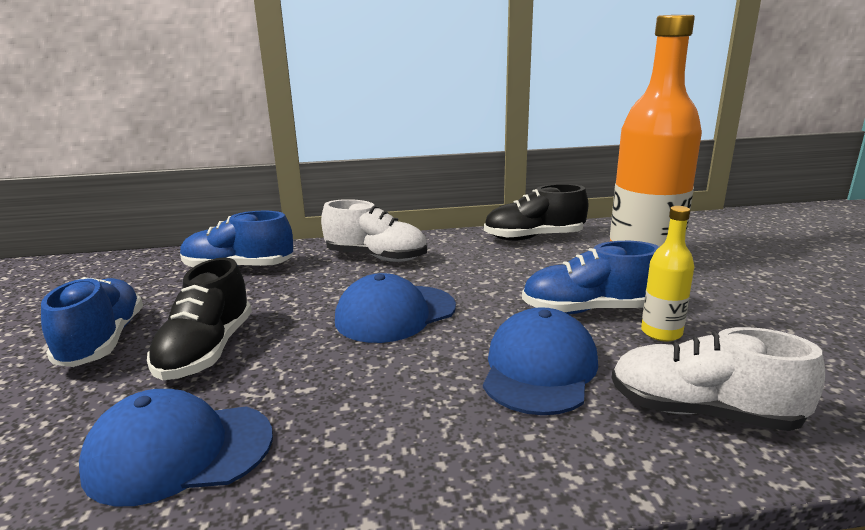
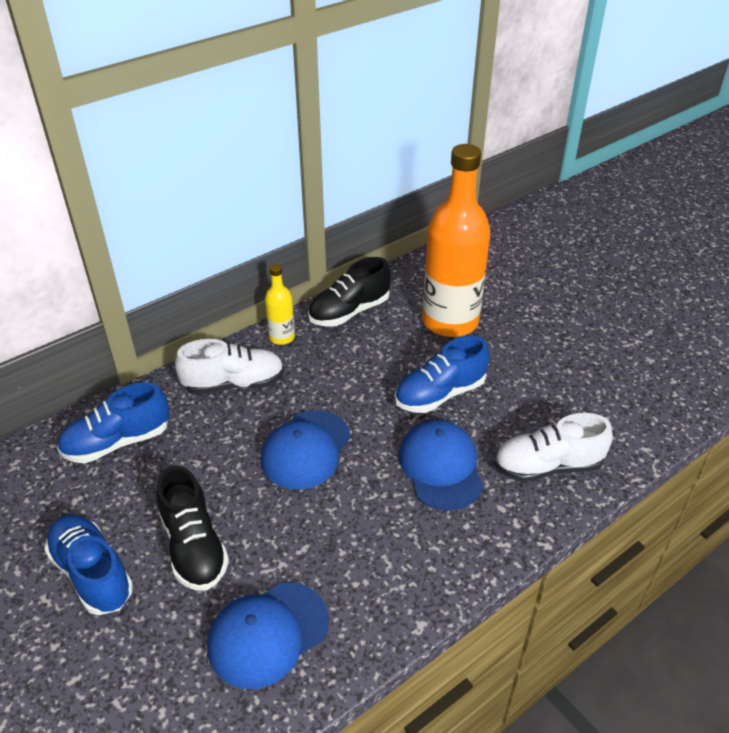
camera: 30 degrees left, 20 degrees up
yellow bottle [641,206,694,341] -> yellow bottle moved to [265,264,295,345]

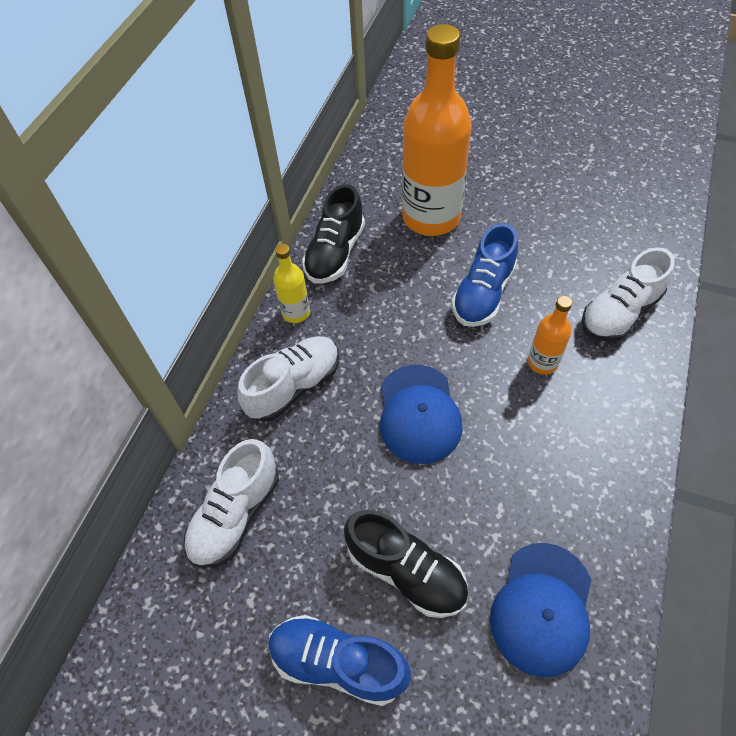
camera: 30 degrees left, 15 degrees up
blue shoe [57,382,170,463] -> white shoe [184,439,279,568]
blue cap [399,420,484,511] -> orange bottle [528,296,573,374]

